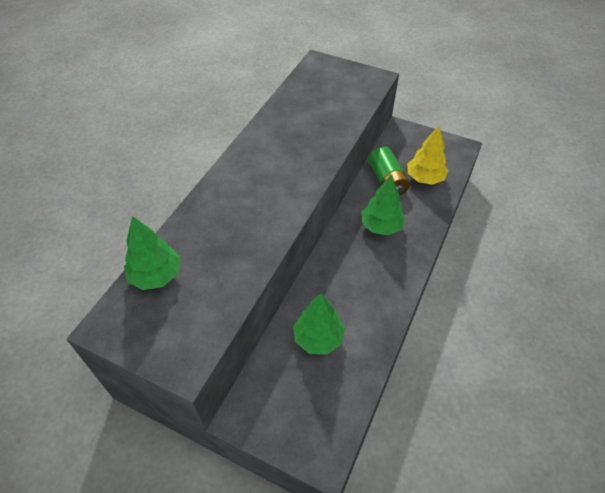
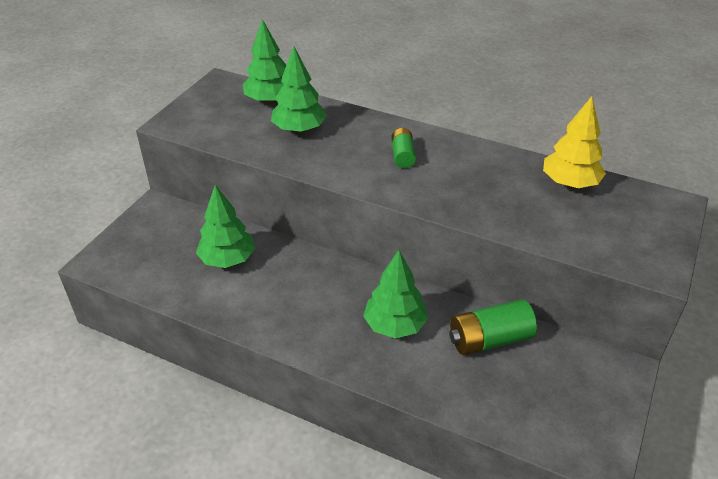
camera: 90 degrees right, 10 degrees down
yellow tree [407,126,448,185] -> yellow tree moved to [543,96,606,188]
none -> green tree [271,47,327,133]
none -> green battery [391,128,416,168]

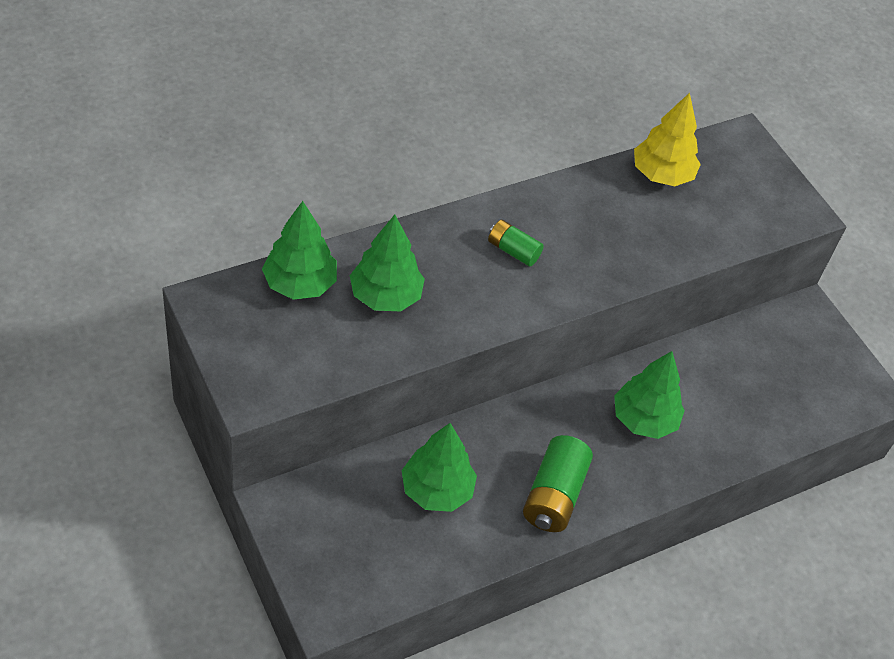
camera: 60 degrees left, 10 degrees up
green battery [449,299,537,355] -> green battery moved to [523,435,593,532]

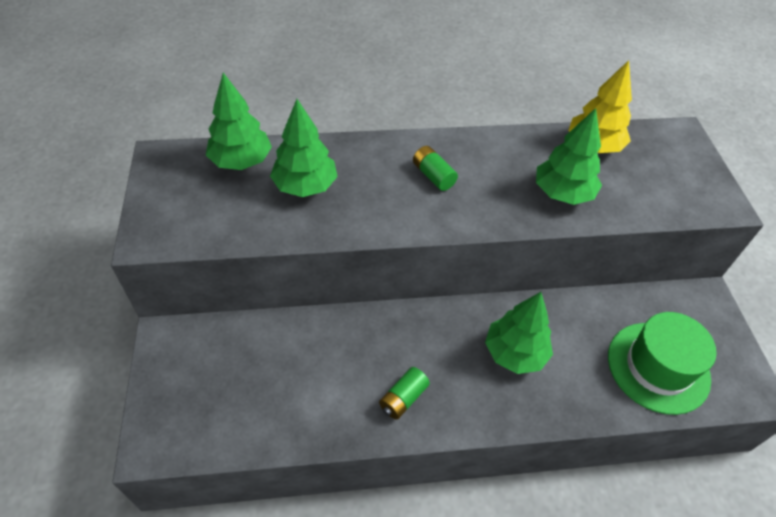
camera: 25 degrees right, 0 degrees up
green tree [401,423,477,512] -> green tree moved to [536,108,602,205]
green battery [523,435,593,532] -> green battery [379,367,430,420], size x0.60
none -> green hat [608,312,717,415]

